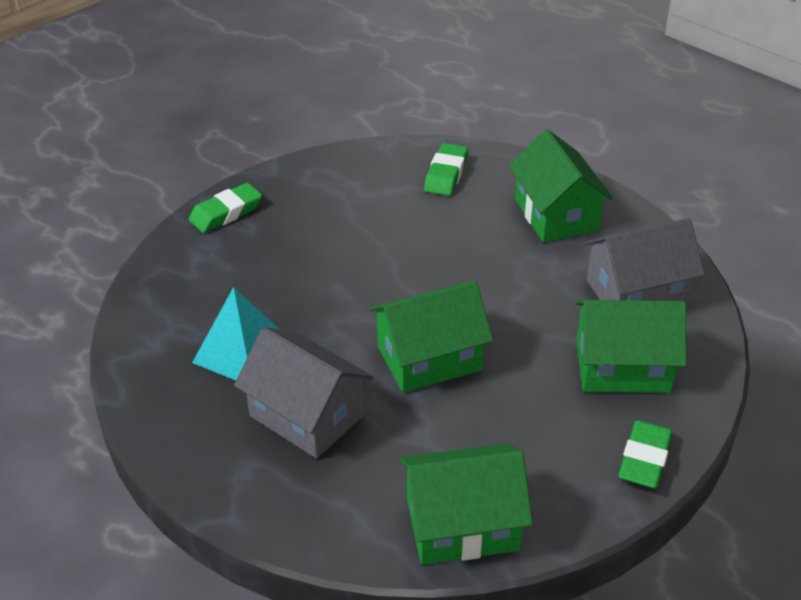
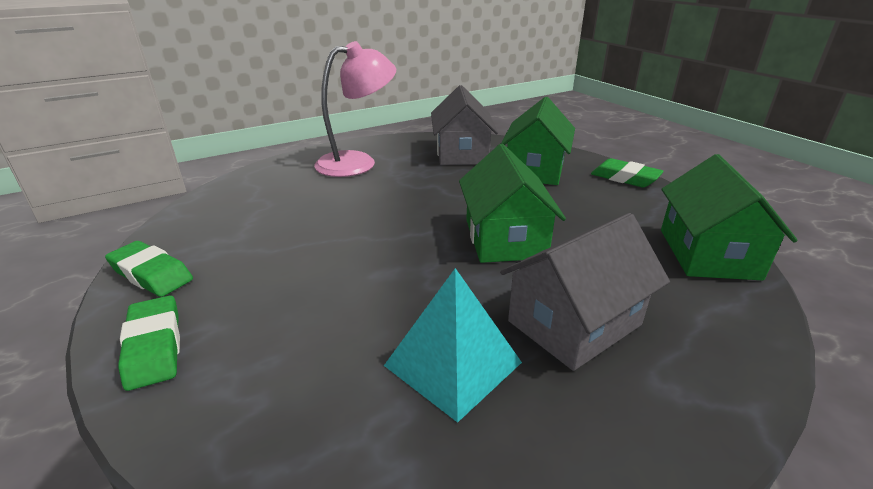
camera: 75 degrees left, 10 degrees down
green eraser [424,143,468,196] -> green eraser moved to [105,241,193,297]
green house [509,129,613,242] -> pink lamp [314,41,396,177]

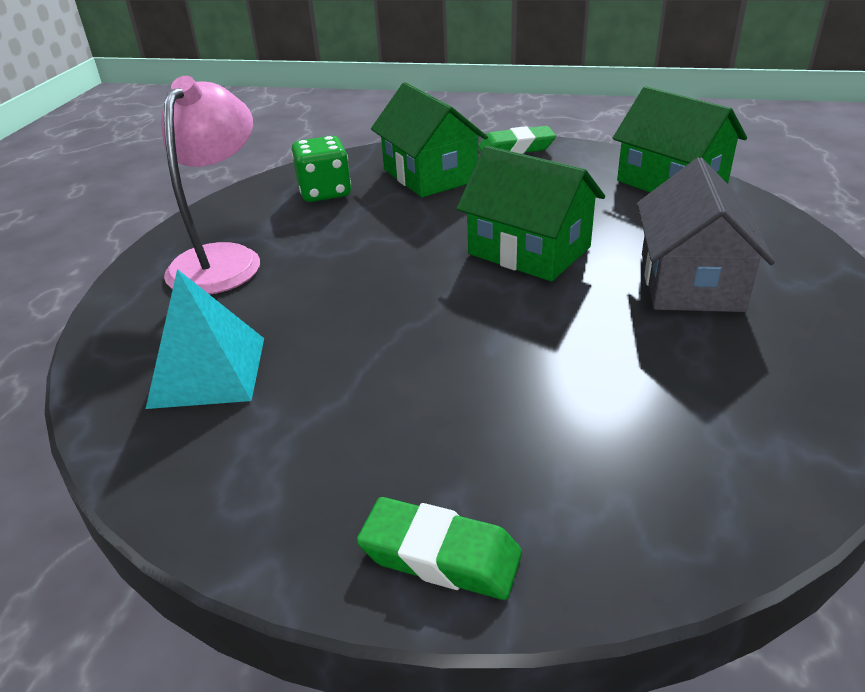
camera: 45 degrees left, 5 degrees up
green eraser [105,241,193,297] -> none
turquoise pyramid [384,268,522,423] -> turquoise pyramid moved to [146,269,264,409]
grey house [431,85,498,165] -> green dice [291,136,351,202]

